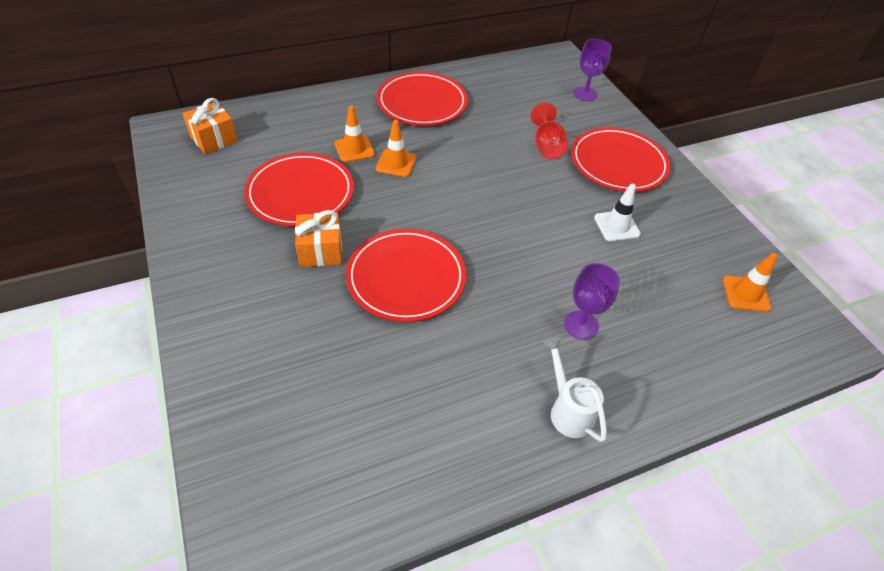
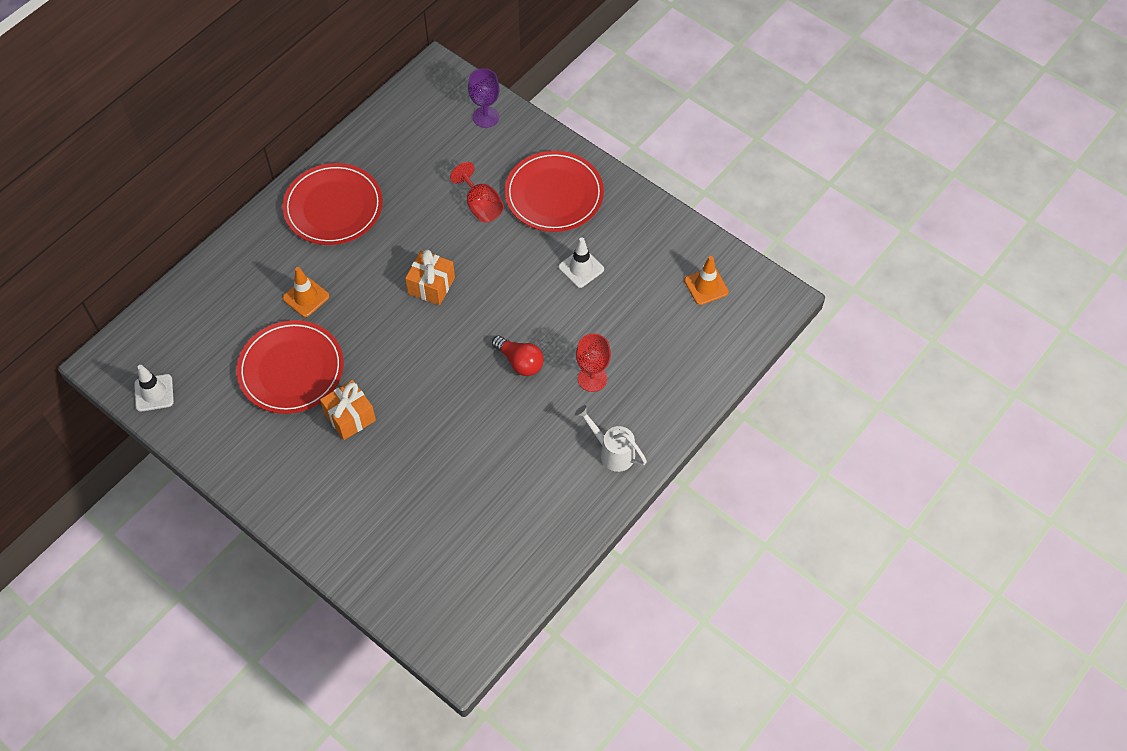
camera: 25 degrees left, 10 degrees up
orange gift [182,98,238,154] -> orange gift moved to [405,249,455,305]
red plate [346,229,466,322] -> none
orange traffic cone [376,120,416,177] -> none
purple goblet [564,263,620,340] -> red goblet [576,333,611,392]
none -> white traffic cone [134,365,174,412]
none -> red light bulb [492,335,544,376]

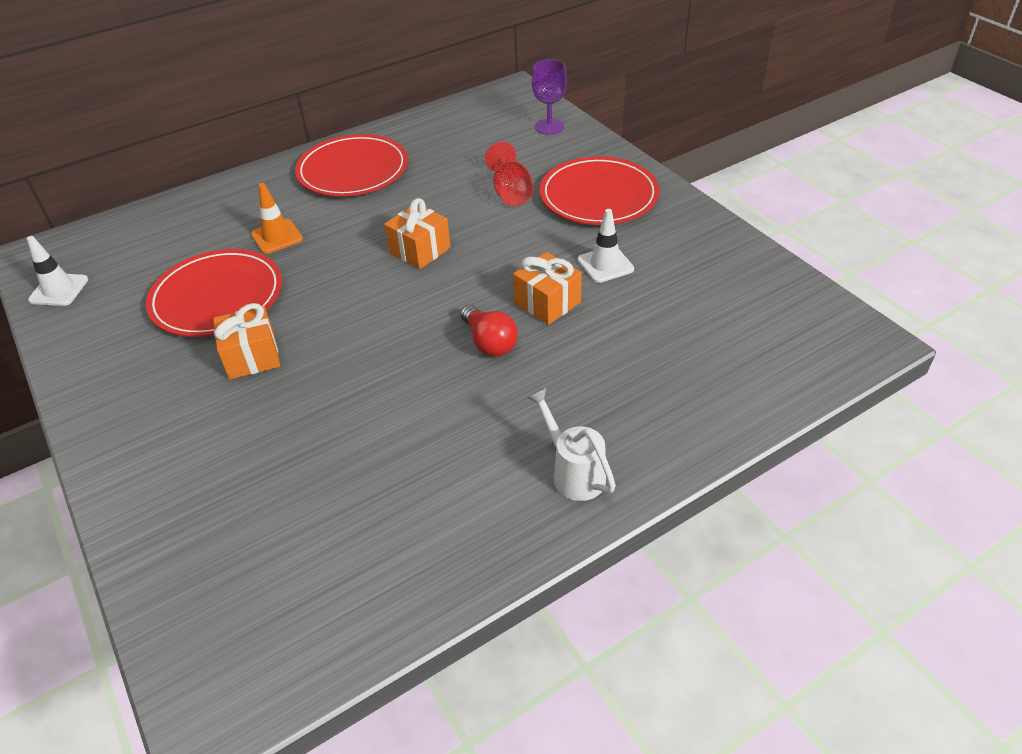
camera: 20 degrees right, 15 degrees down
red goblet [576,333,611,392] -> none
orange traffic cone [684,256,729,305] -> none
none -> orange gift [513,252,582,325]

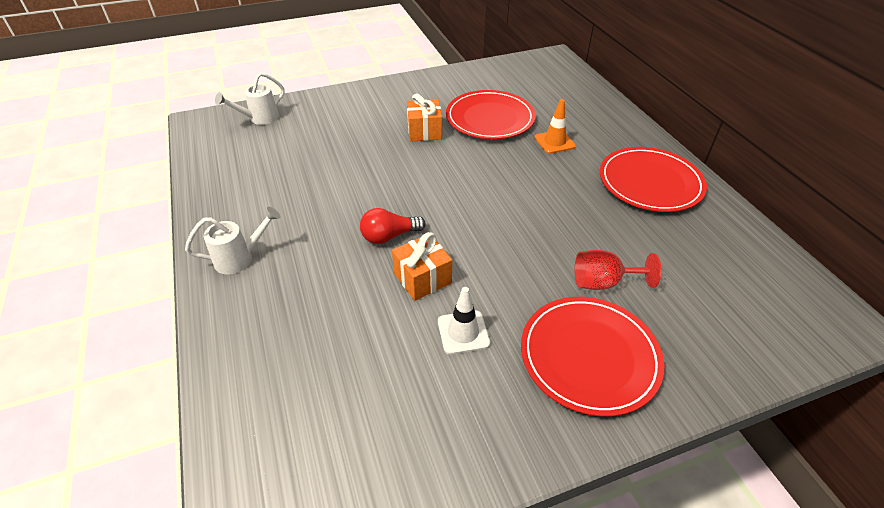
camera: 100 degrees right, 0 degrees up
white traffic cone [27,236,88,306] -> none
orange gift [384,198,451,269] -> none
purple goblet [532,59,567,135] -> none
none -> white watering can [215,72,284,125]

